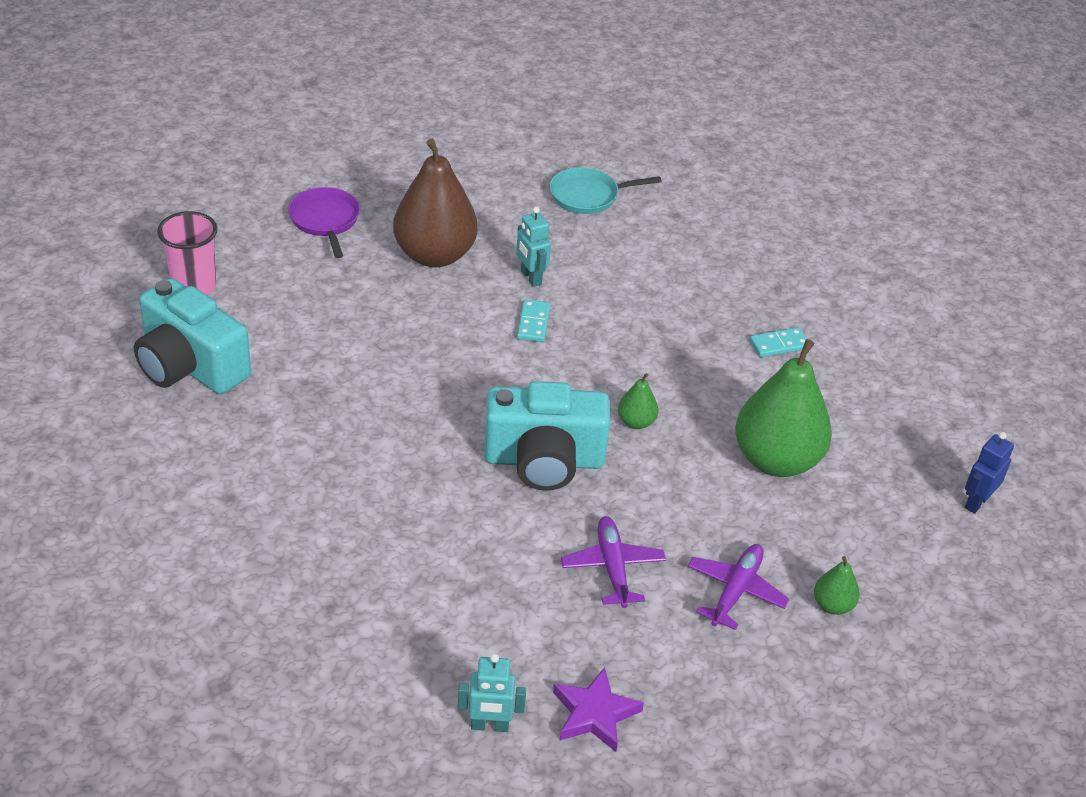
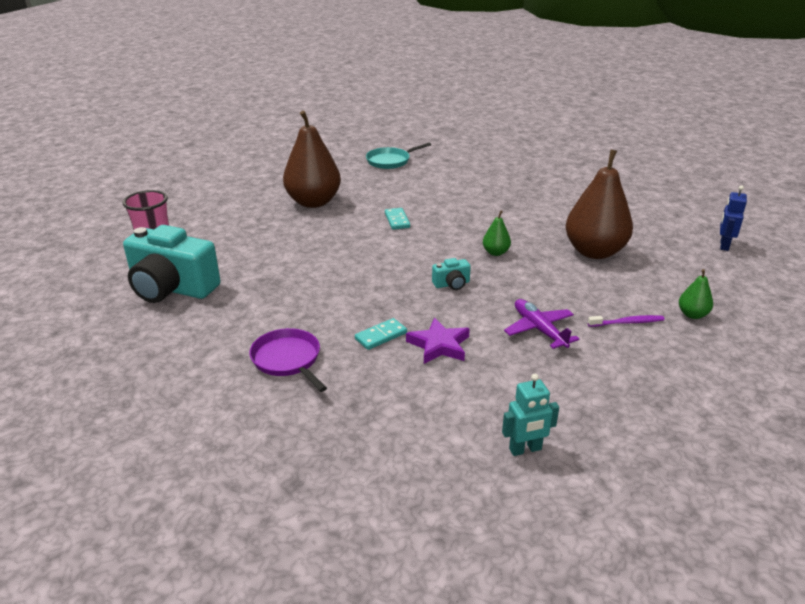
camera: 15 degrees left, 10 degrees down
purple pan [288,187,360,258] -> purple pan moved to [249,328,327,392]
turquoise camera [484,381,610,491] -> turquoise camera [432,258,471,290], size x0.42
turquoise robot [516,207,551,287] -> none
purple star [553,667,644,752] -> purple star moved to [406,317,470,364]
purple plane [688,544,790,630] -> purple toothbrush [588,315,665,327]
green pear [735,339,832,477] -> brown pear [566,150,633,259]
turquoise domino [749,327,807,357] -> turquoise domino moved to [355,318,407,350]

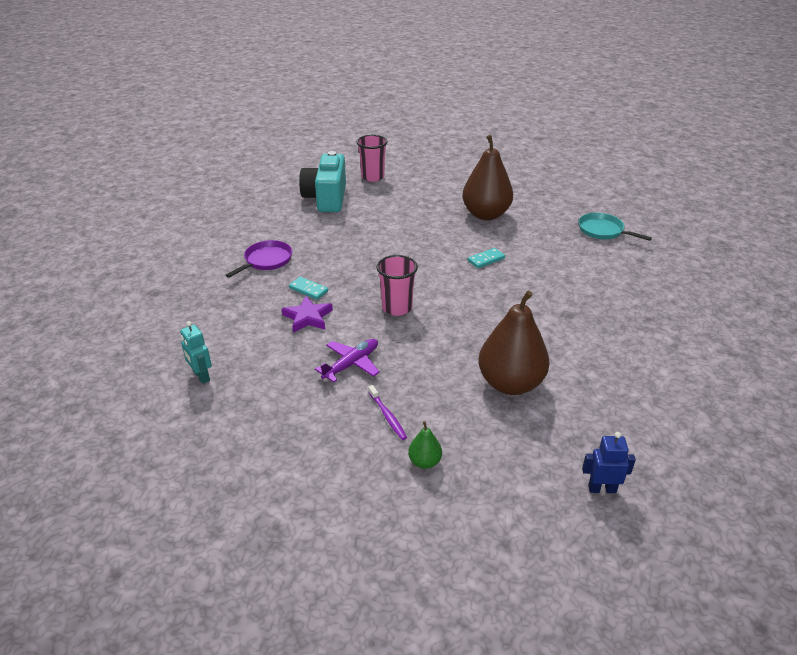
camera: 70 degrees right, 5 degrees up
turquoise camera [432,258,471,290] -> pink cup [376,255,418,316]
green pear [483,211,511,256] -> none

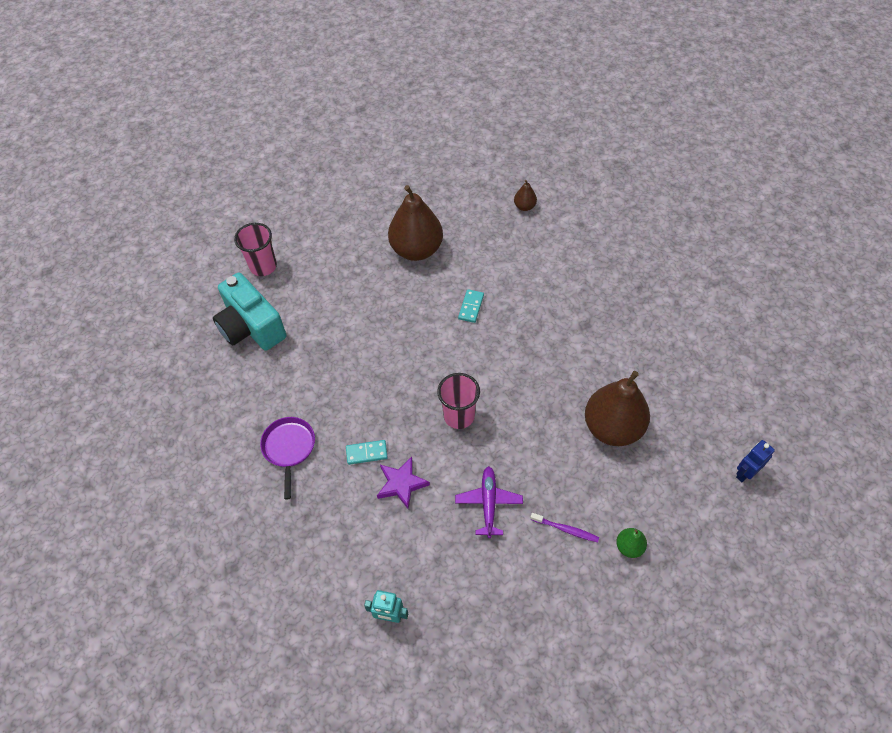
camera: 40 degrees left, 20 degrees up
turquoise pan [579,213,652,241] -> brown pear [514,180,537,211]

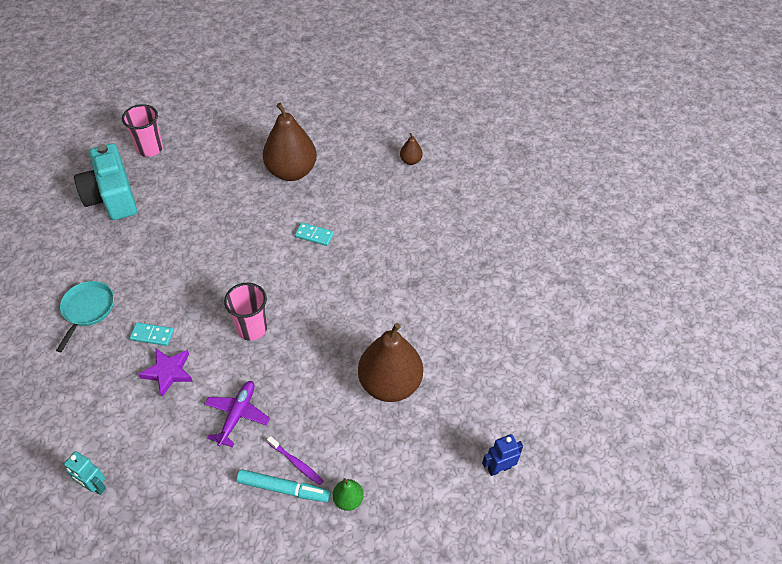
camera: 15 degrees right, 5 degrees down
purple pan [260,417,315,499] -> turquoise pan [56,281,114,352]
turquoise domino [458,289,484,323] -> turquoise domino turned 75 degrees clockwise [295,222,334,246]
none -> turquoise marker [237,469,331,502]

